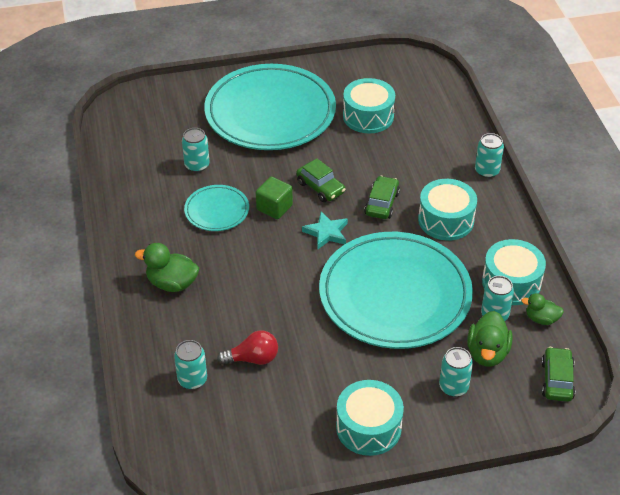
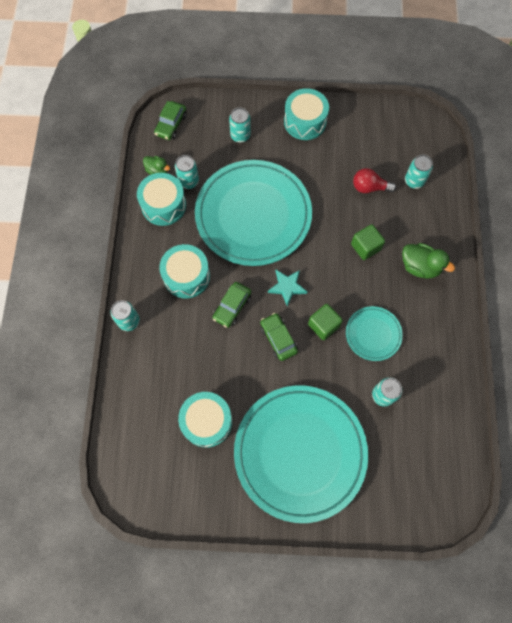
camera: 165 degrees left, 25 degrees up
green duck [467,311,513,367] -> none
none -> green cube [351,224,385,260]

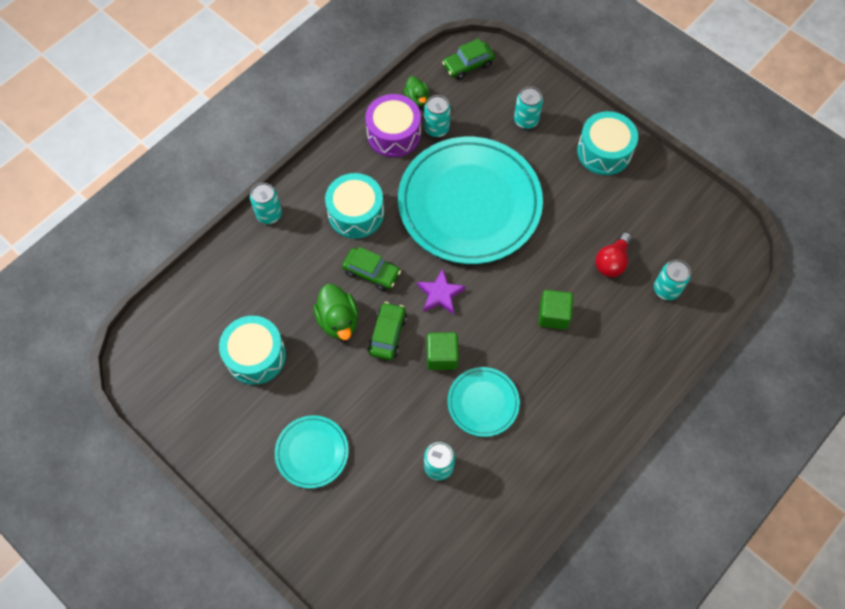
camera: 40 degrees right, 5 degrees down
turquoise drum [137,173,186,226] -> purple drum [365,94,421,157]
green car [213,282,251,328] -> green car turned 135 degrees counterclockwise [342,247,401,291]
turquoise plate [234,385,368,523] -> turquoise plate [275,415,349,488], size x0.46
turquoise star [268,270,307,306] -> purple star [417,268,466,315]
red light bulb [353,168,396,193] -> red light bulb turned 105 degrees counterclockwise [595,232,632,277]
green duck [402,243,455,279] -> green duck moved to [314,284,358,340]

